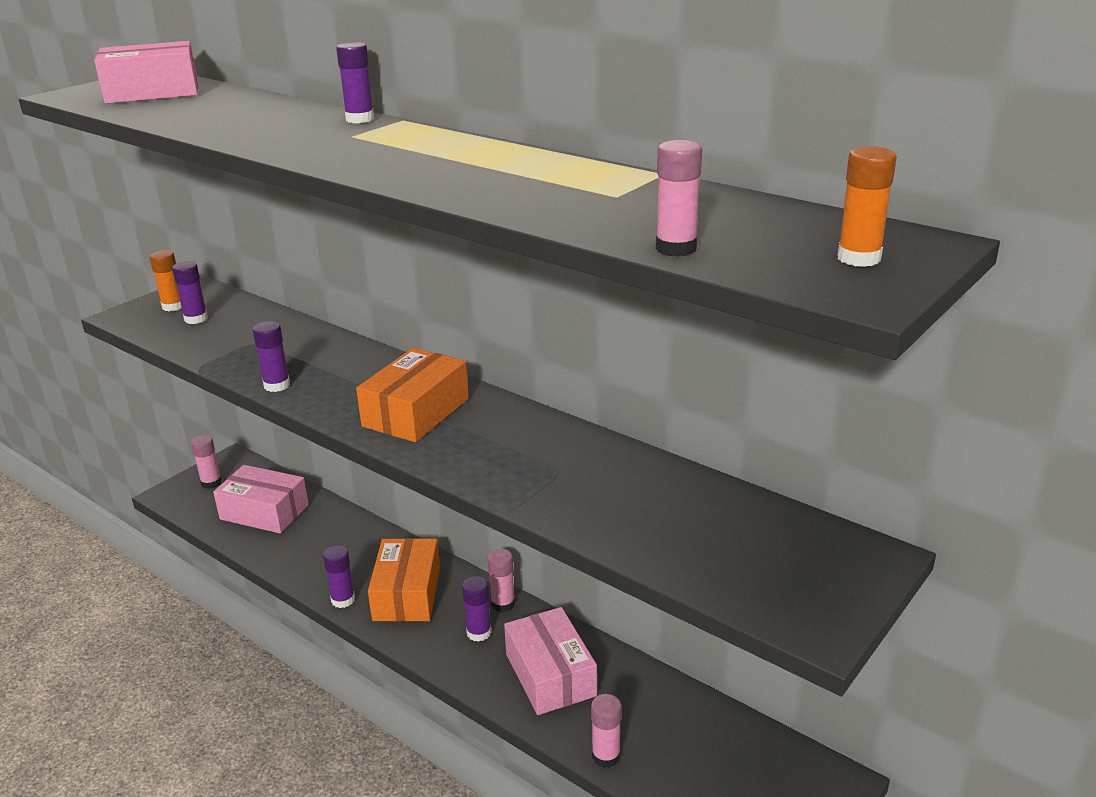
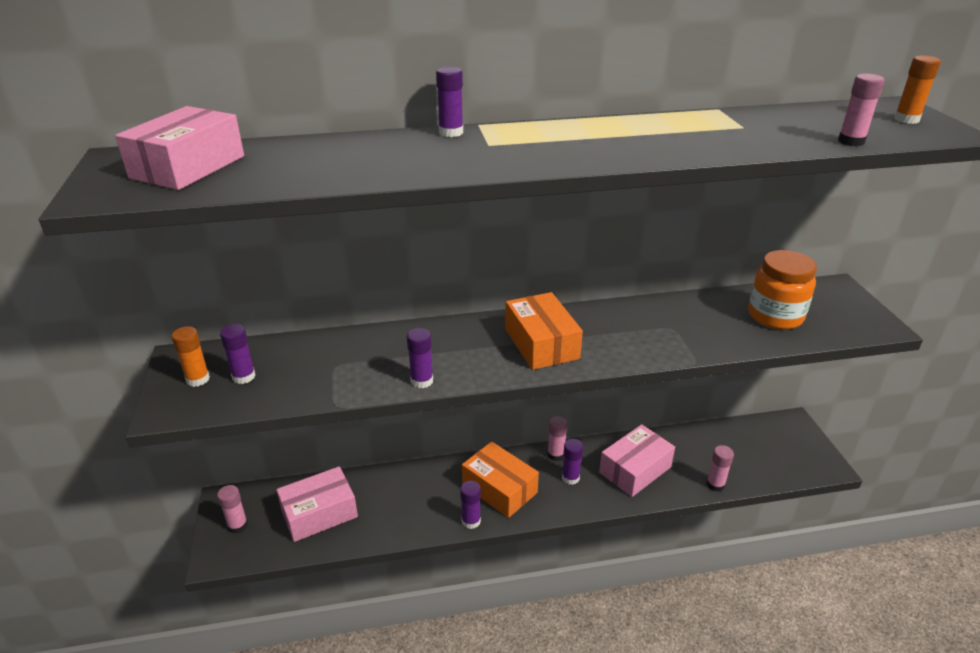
camera: 50 degrees left, 5 degrees up
pink box [504,607,597,715] -> pink box turned 60 degrees counterclockwise [599,424,675,497]
none -> orange jar [748,250,817,330]

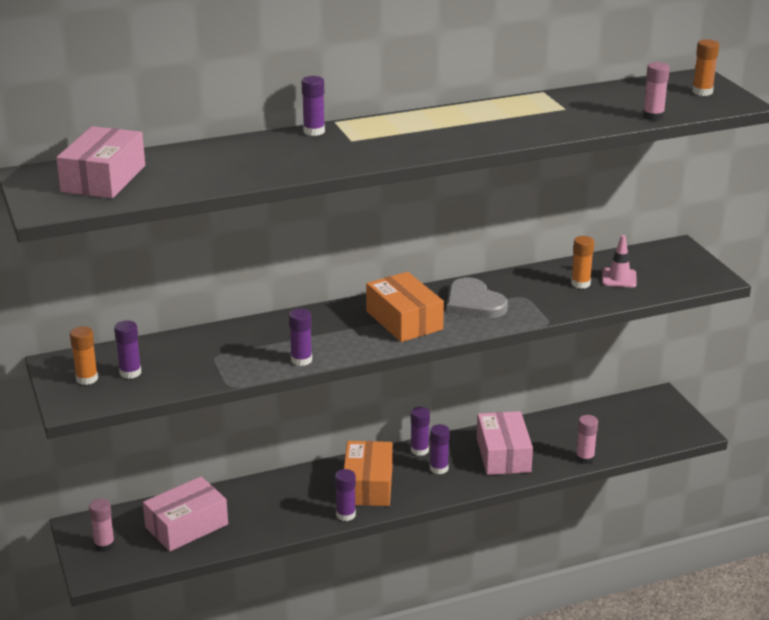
camera: 10 degrees left, 5 degrees down
orange box [462,442,539,518] -> orange box turned 60 degrees clockwise [344,441,393,506]
pink glue stick [547,416,568,461] -> purple glue stick [411,407,430,456]
pink box [599,424,675,497] -> pink box turned 45 degrees counterclockwise [477,411,533,475]
orange jar [748,250,817,330] -> pink traffic cone [602,235,637,287]
none -> grey heart [447,278,508,318]
none -> orange glue stick [571,236,594,289]

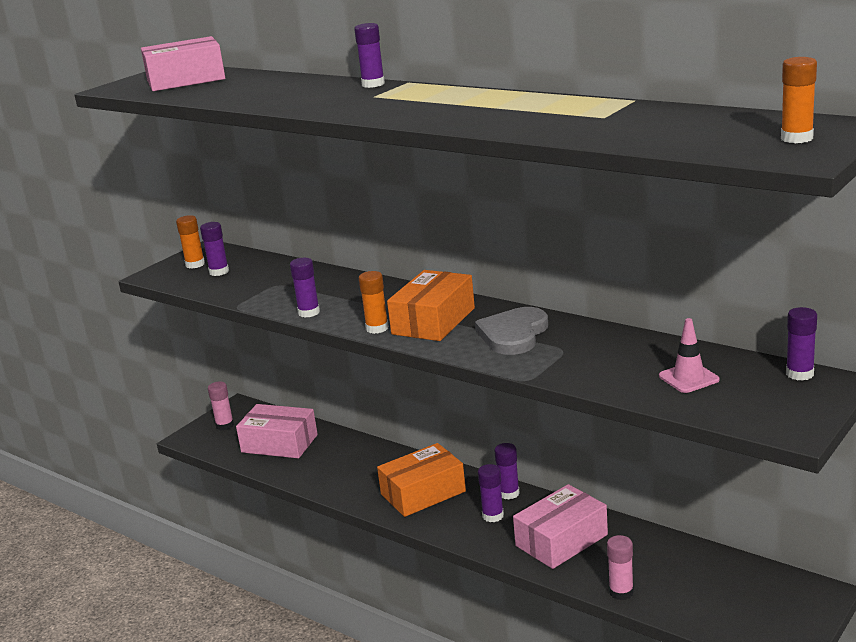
camera: 60 degrees right, 5 degrees down
purple glue stick [335,469,356,521] -> purple glue stick moved to [786,307,817,381]
orange glue stick [571,236,594,289] -> orange glue stick moved to [359,271,389,334]
pink glue stick [643,62,670,121] -> none

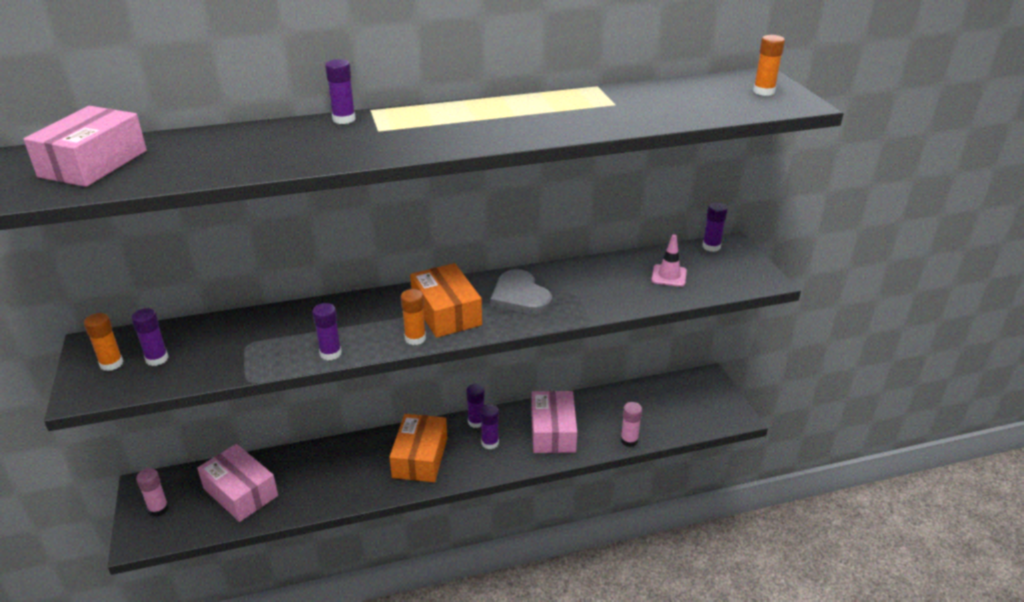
camera: 55 degrees left, 10 degrees up
pink box [236,404,318,458] -> pink box turned 75 degrees clockwise [197,444,278,522]

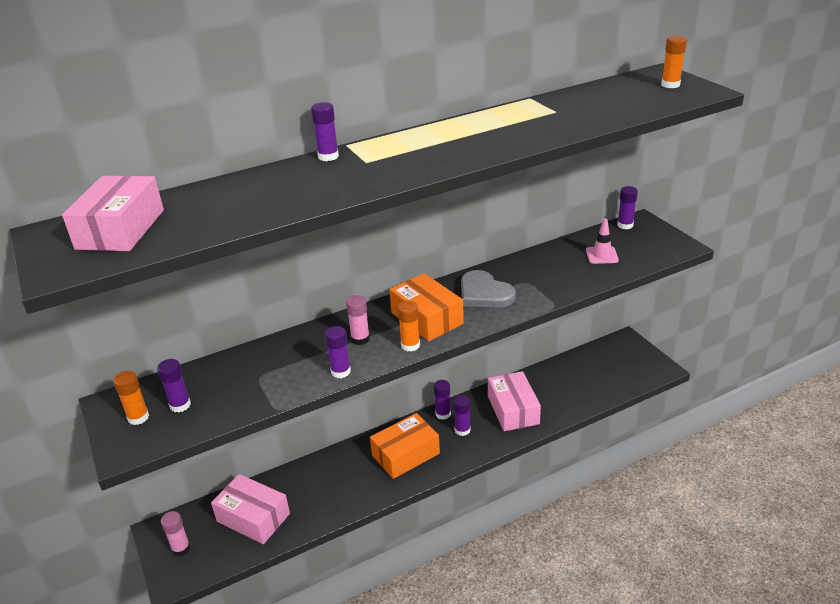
camera: 10 degrees left, 0 degrees up
orange box [389,414,447,482] -> orange box turned 60 degrees clockwise [370,413,440,479]
pink glue stick [620,402,642,447] -> pink glue stick moved to [346,295,370,345]

